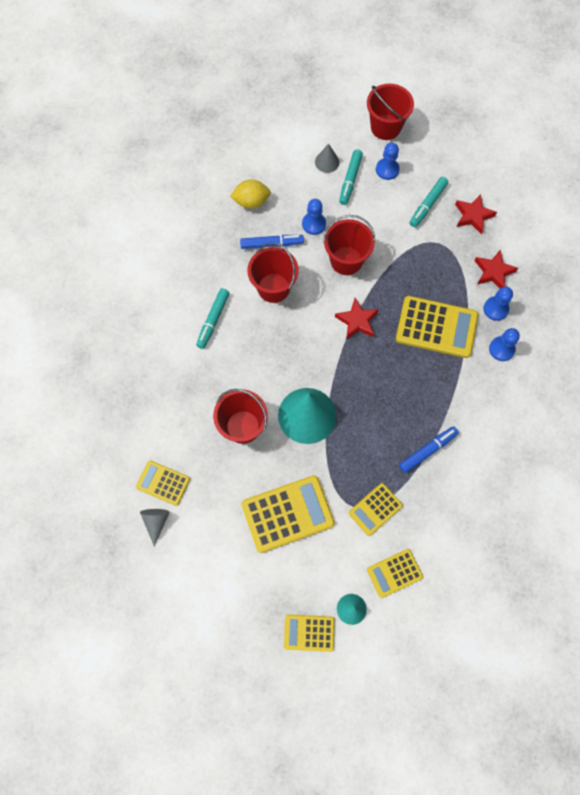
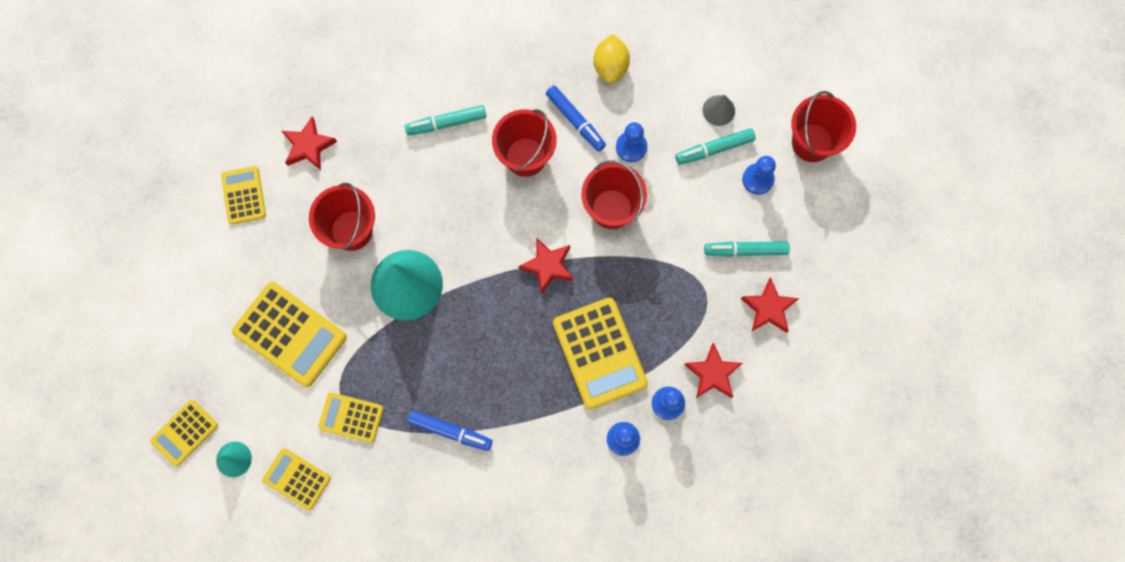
camera: 55 degrees right, 5 degrees up
grey cone [140,509,170,546] -> none
yellow lemon [230,180,271,209] -> yellow lemon turned 45 degrees clockwise [593,34,630,84]
yellow calculator [284,615,335,652] -> yellow calculator turned 105 degrees counterclockwise [150,400,218,467]
none -> red star [282,117,337,170]

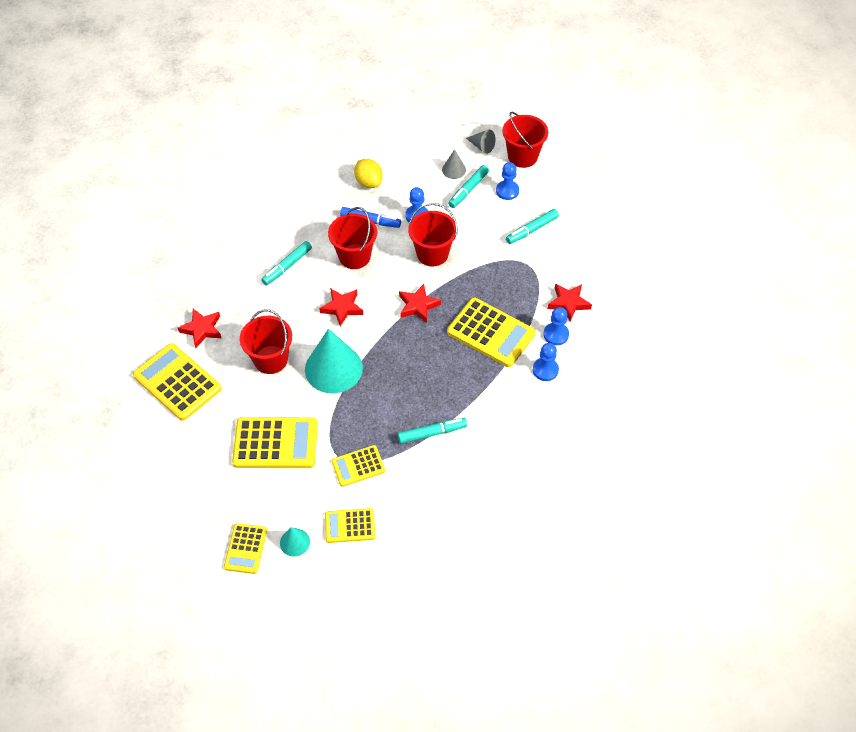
camera: 35 degrees left, 20 degrees down
yellow calculator [221,166,266,225] -> yellow calculator [133,343,222,421], size x1.73
blue marker [407,410,493,451] -> turquoise marker [398,418,467,444]
red star [741,277,799,333] -> red star moved to [319,288,363,326]
none -> grey cone [466,130,495,154]

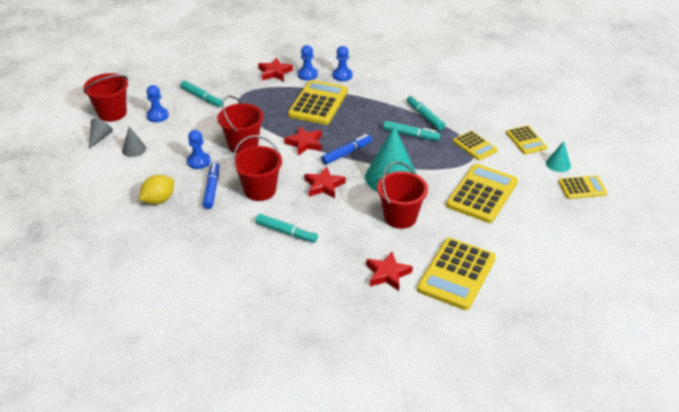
camera: 105 degrees left, 15 degrees down
yellow calculator [232,417,318,468] -> yellow calculator turned 45 degrees clockwise [446,164,518,223]
turquoise marker [448,165,489,208] -> turquoise marker moved to [383,121,441,141]
none -> blue marker [321,134,372,165]

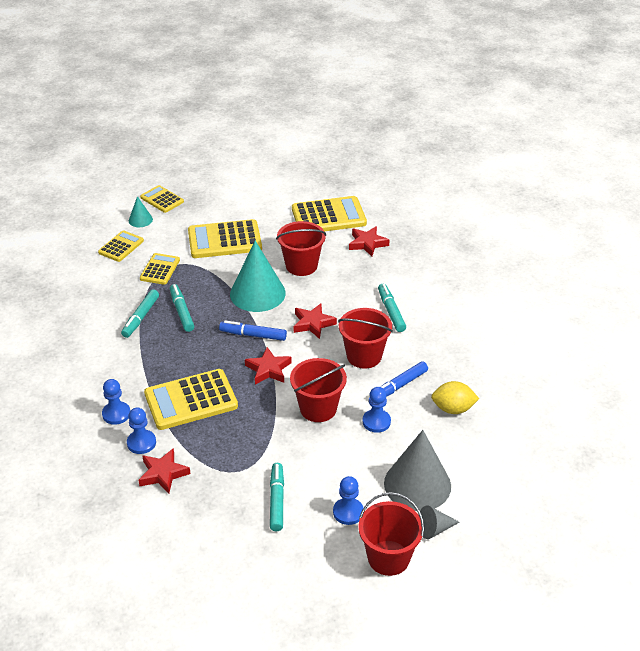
camera: 130 degrees left, 0 degrees up
grey cone [122,127,146,157] -> grey cone [384,430,451,511], size x2.12

